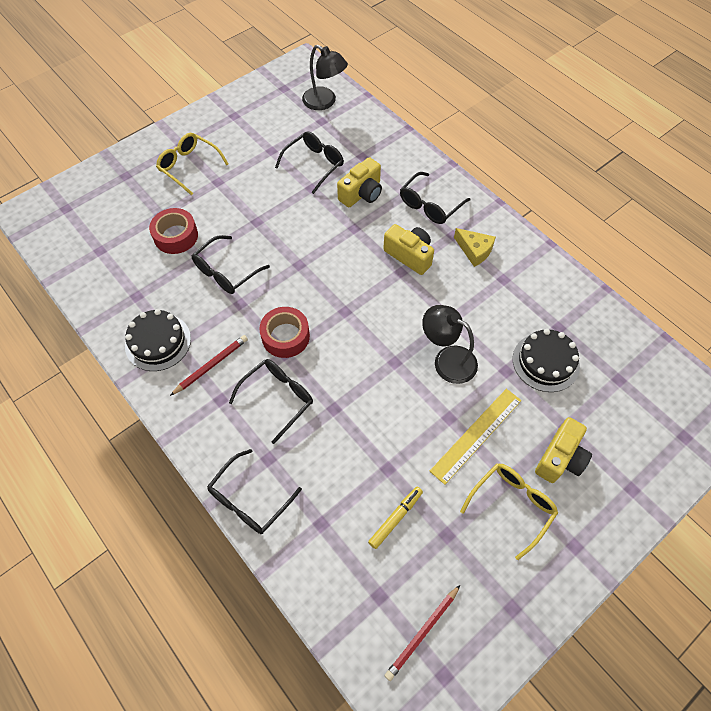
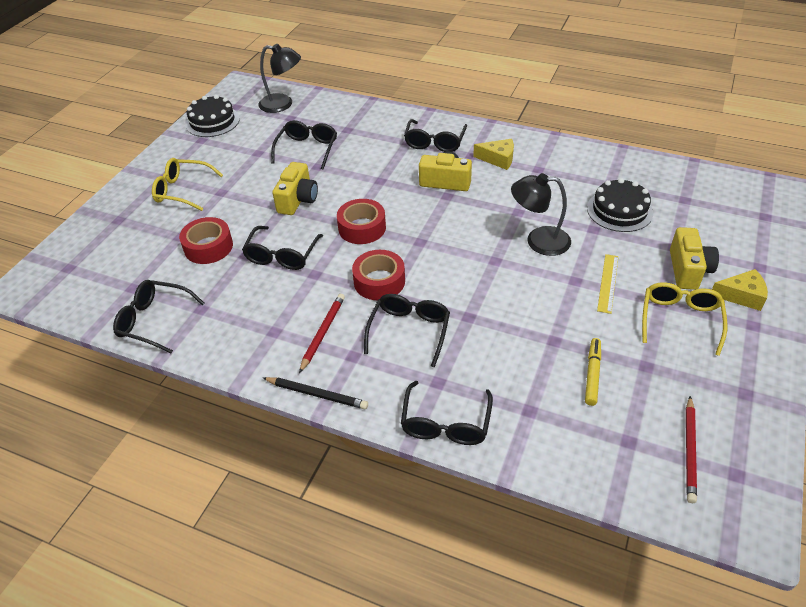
camera: 25 degrees left, 15 degrees down
black cake [125,309,191,371] -> black cake moved to [185,95,240,137]
yellow camera [337,157,382,207] -> yellow camera moved to [272,162,318,215]
yellow ruler [430,389,522,485] -> yellow ruler [597,254,619,314], size x0.67
none -> black glasses [113,280,205,353]
none -> black pencil [263,377,368,409]
none -> red tape [337,199,386,244]
none -> yellow cheese [712,269,768,311]

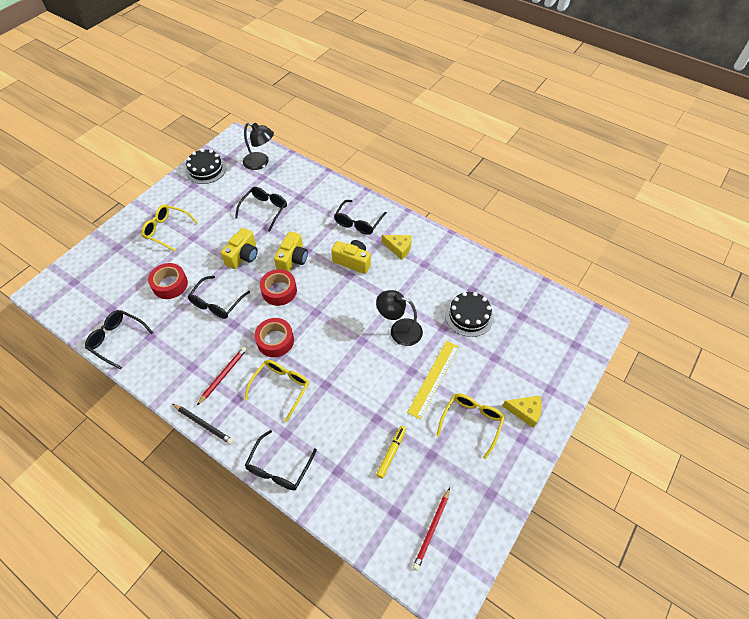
camera: 10 degrees right, 10 degrees up
black glasses [364,294,450,368] -> yellow glasses [244,360,309,422]
yellow ruler [597,254,619,314] -> yellow ruler [407,341,459,420], size x1.50
yellow camera [670,227,719,290] -> yellow camera moved to [274,231,308,272]

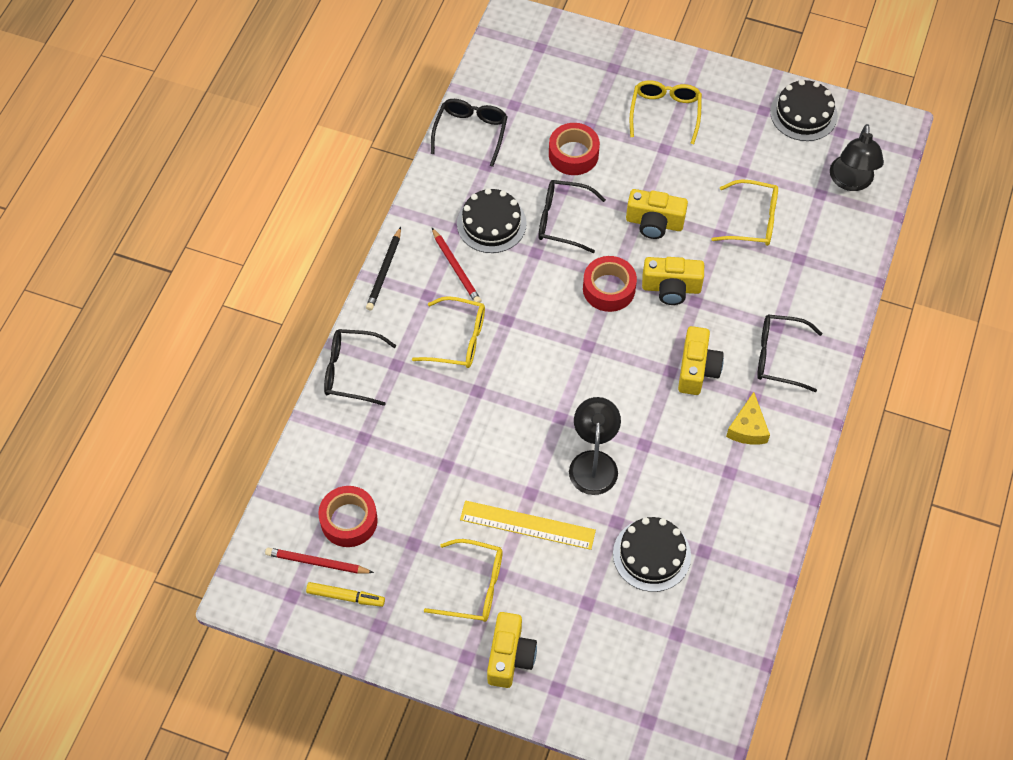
camera: 75 degrees right, 5 degrees up
red pencil [197,347,247,405] -> red pencil turned 45 degrees clockwise [432,228,481,303]
black glasses [235,187,287,232] -> yellow glasses [711,179,778,246]
red tape [255,318,294,357] -> red tape moved to [318,486,378,547]
yellow marker [376,426,406,479] -> yellow marker moved to [306,582,385,607]
yellow cheese [502,396,542,428] -> yellow camera [487,612,537,688]
none -> black cake [457,188,527,253]

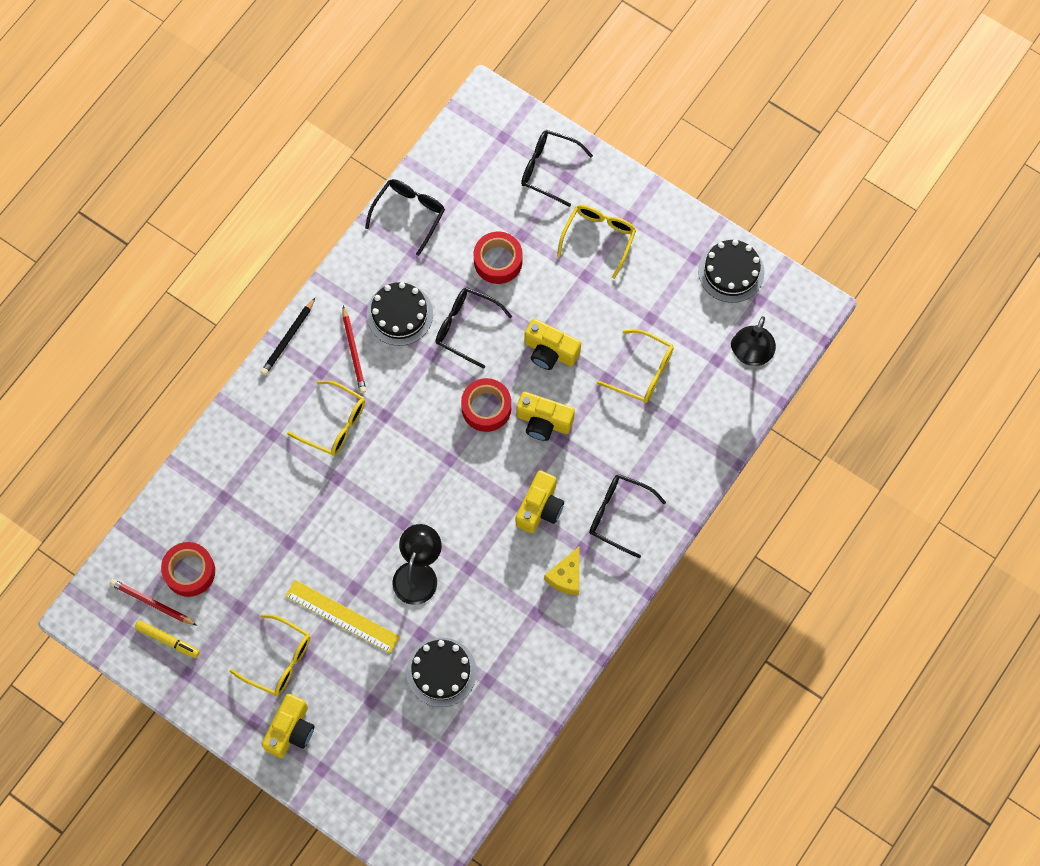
camera: 15 degrees right, 10 degrees up
black glasses [324,329,397,406] -> black glasses moved to [521,130,593,207]

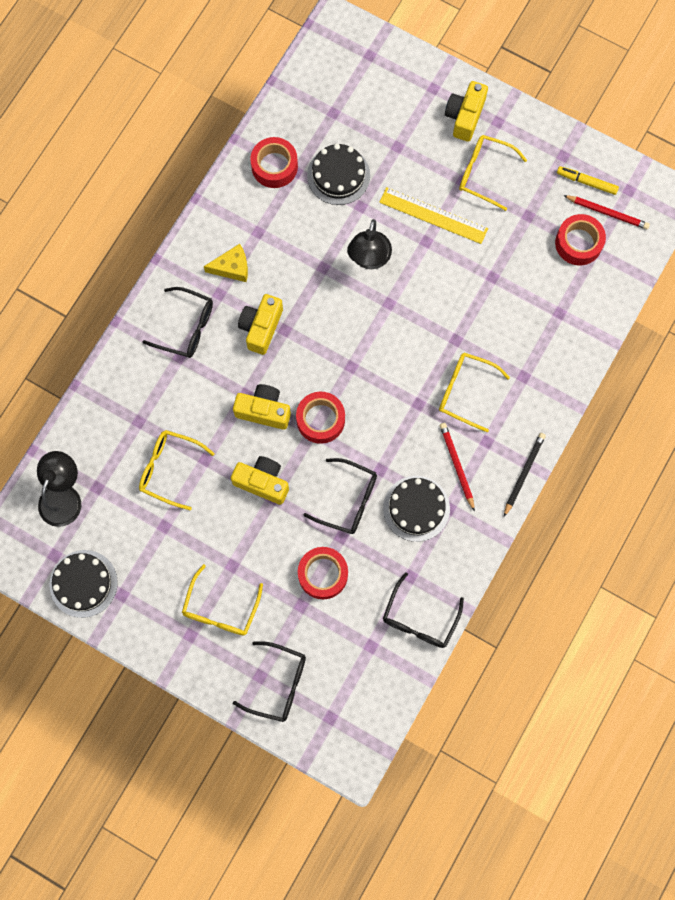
camera: 175 degrees right, 5 degrees up
yellow cheese [544,547,579,595] -> yellow cheese turned 60 degrees clockwise [204,244,248,282]
none -> red tape [250,137,298,188]

